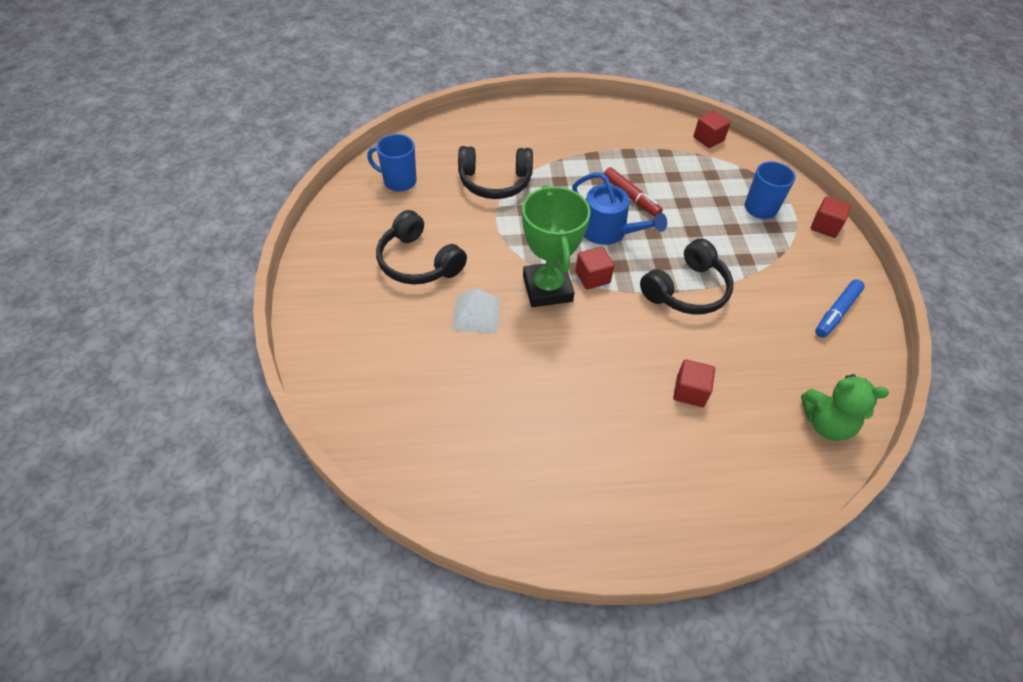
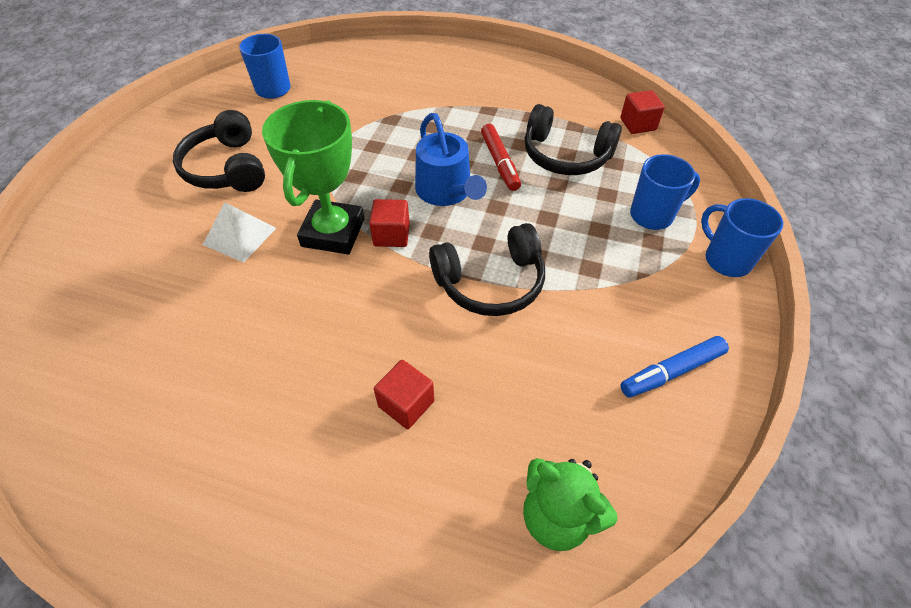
camera: 25 degrees right, 0 degrees up
black headphones [458,146,533,199] -> black headphones moved to [525,104,622,175]
red cube [811,196,851,238] -> blue mug [701,198,783,277]

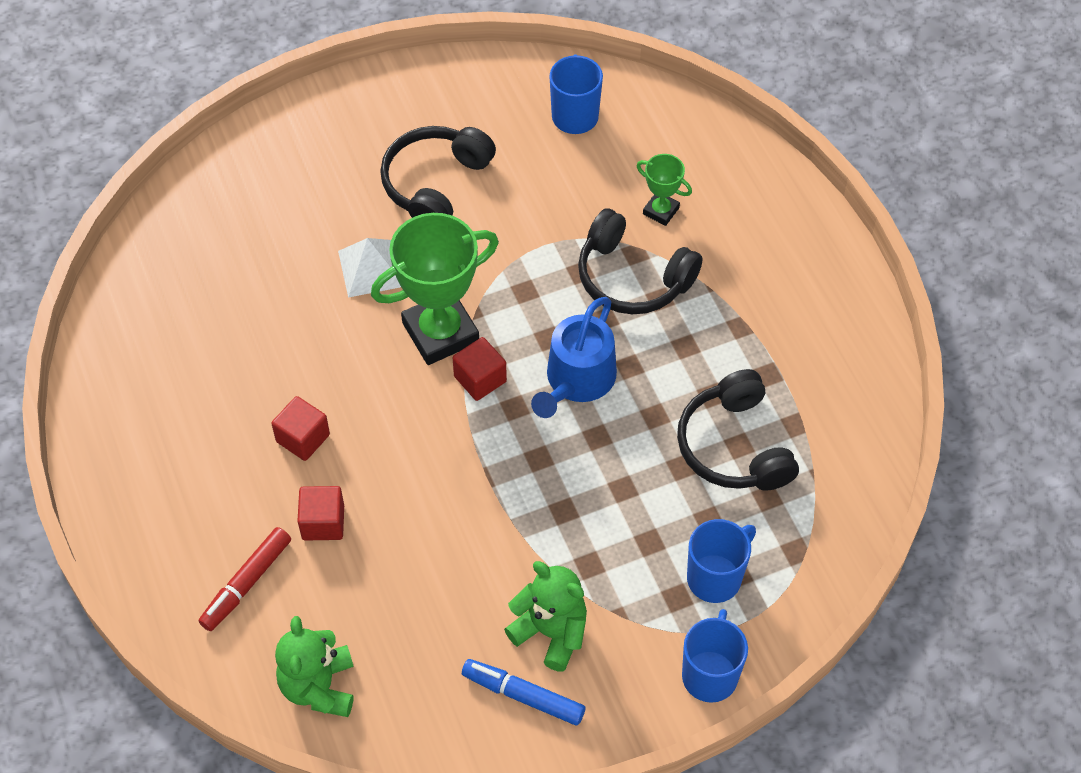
camera: 50 degrees right, 5 degrees up
black headphones [429,223,545,316] -> black headphones moved to [578,208,703,314]
red marker [481,124,521,191] -> red marker moved to [198,527,291,631]
red cube [620,90,665,134] -> red cube moved to [271,396,330,461]
blue mug [630,154,700,230] -> blue mug turned 75 degrees counterclockwise [687,519,756,603]
none -> green teddy bear [504,561,587,672]
none -> green trophy [636,154,692,226]

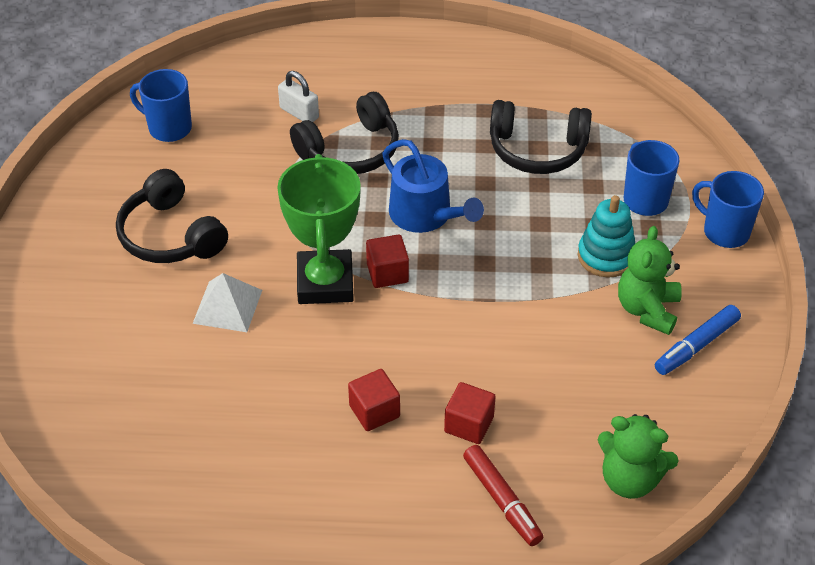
camera: 65 degrees left, 10 degrees down
green teddy bear [504,561,587,672] -> green teddy bear turned 45 degrees counterclockwise [618,226,682,335]
green trophy [636,154,692,226] -> white padlock [278,71,319,122]
none -> turquoise stacking toy [578,195,635,278]

